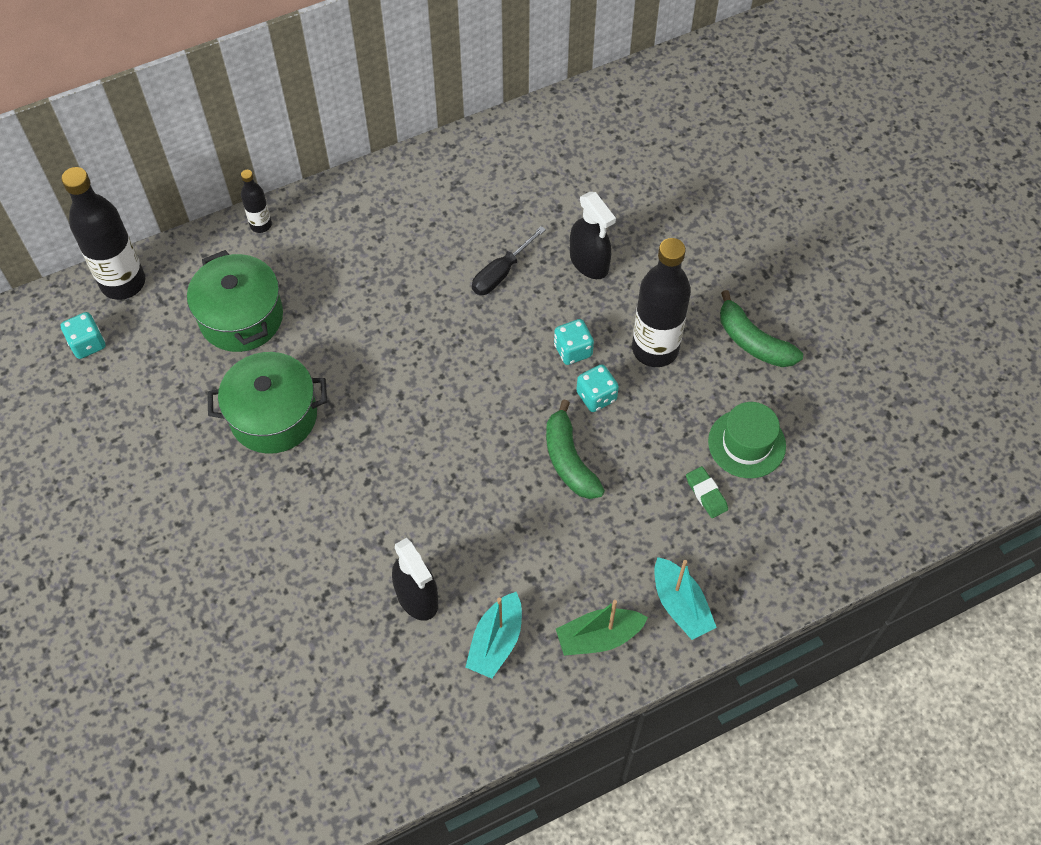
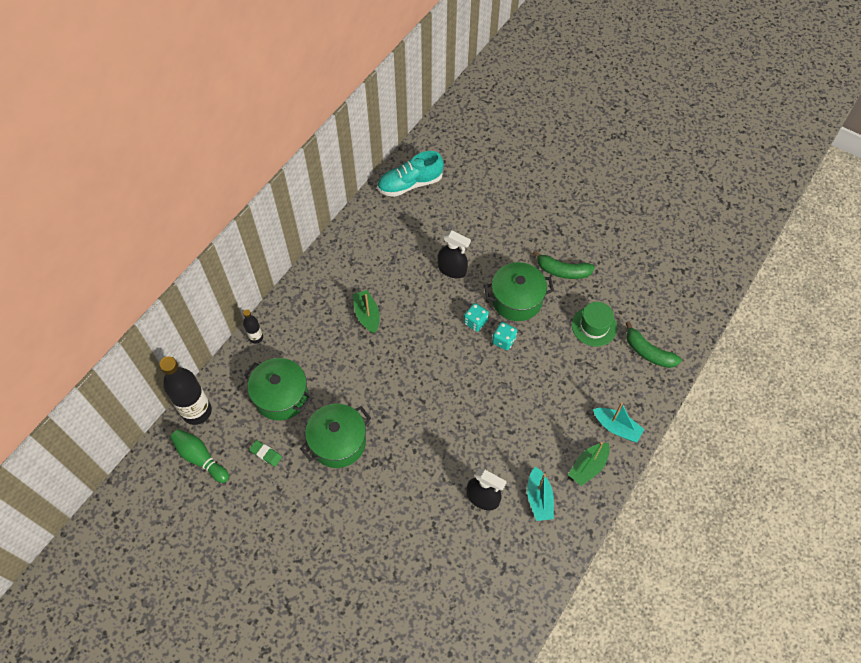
camera: 30 degrees left, 0 degrees up
turquoise dice [61,312,105,359] -> green bowling pin [170,429,229,483]
black screwdriver [472,226,546,295] -> none
green banana [546,400,605,499] -> green banana moved to [626,321,682,368]
black bottle [632,238,691,367] -> green pot [484,262,554,321]
green eraser [686,466,728,518] -> green eraser moved to [249,440,282,467]
none -> green boat [353,290,380,334]
none -> turquoise shoe [377,151,444,197]

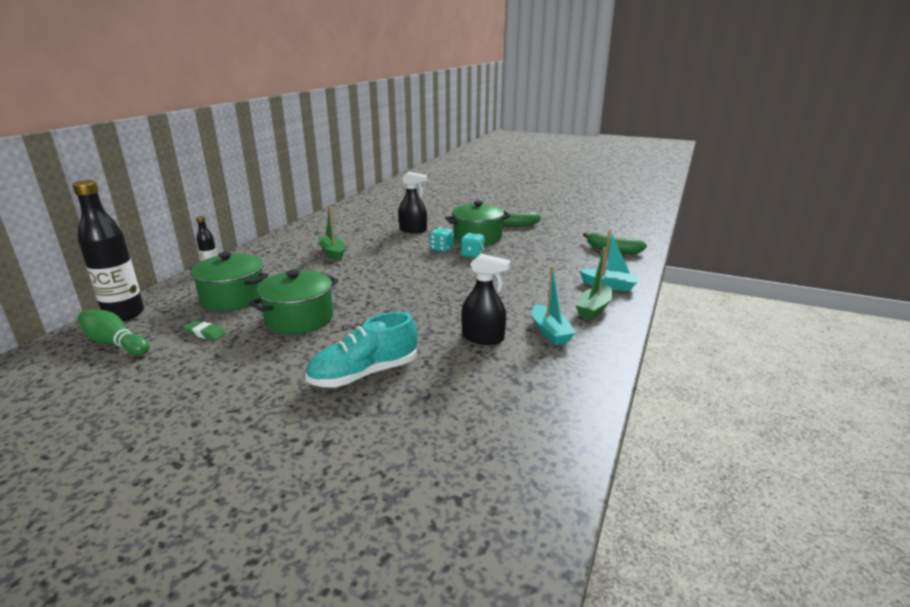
camera: 10 degrees left, 35 degrees down
turquoise shoe [377,151,444,197] -> turquoise shoe moved to [305,312,417,387]
green hat [572,302,617,346] -> none

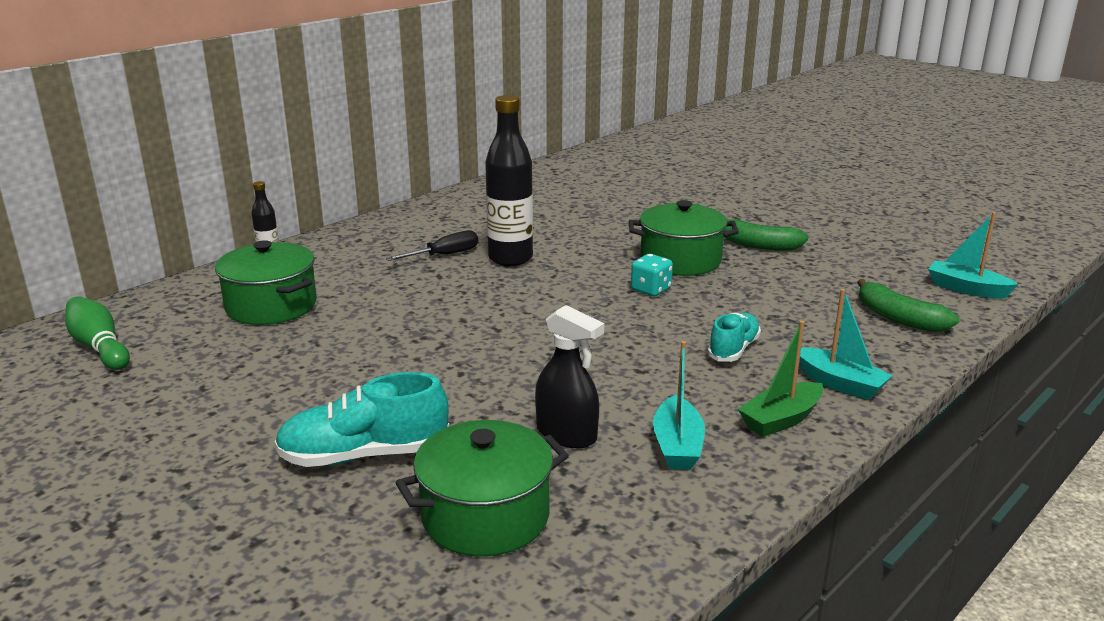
camera: 20 degrees right, 0 degrees up
black bottle [72,180,144,321] -> black bottle moved to [485,95,533,266]
green eraser [183,321,226,340] -> none
green pot [249,269,339,334] -> green pot moved to [396,420,569,556]
green boat [318,205,345,260] -> black screwdriver [386,230,478,261]
black spray bottle [398,172,427,233] -> none
turquoise dice [430,228,454,252] -> none
none -> turquoise shoe [707,313,761,362]
none -> turquoise boat [928,212,1019,299]

